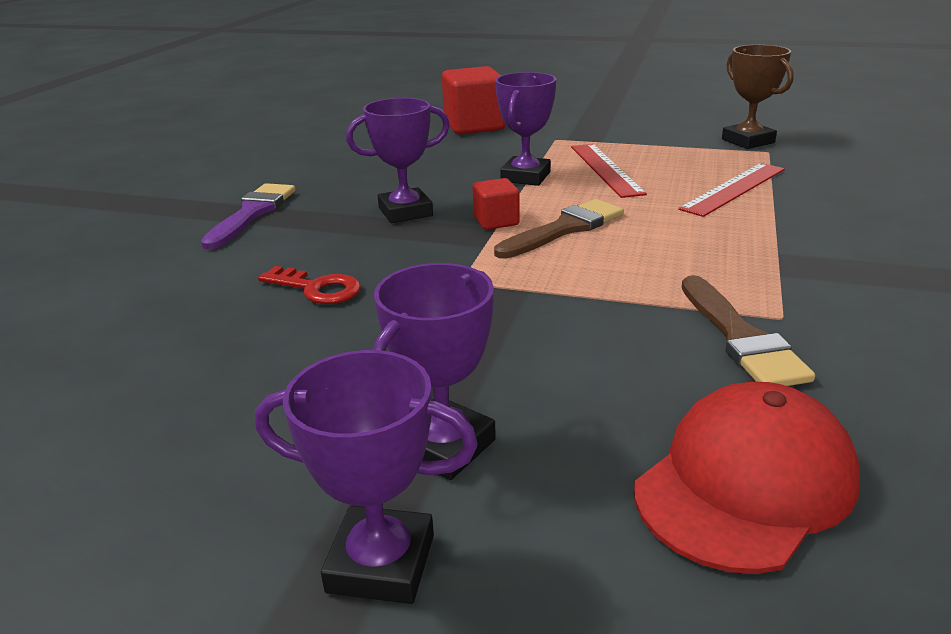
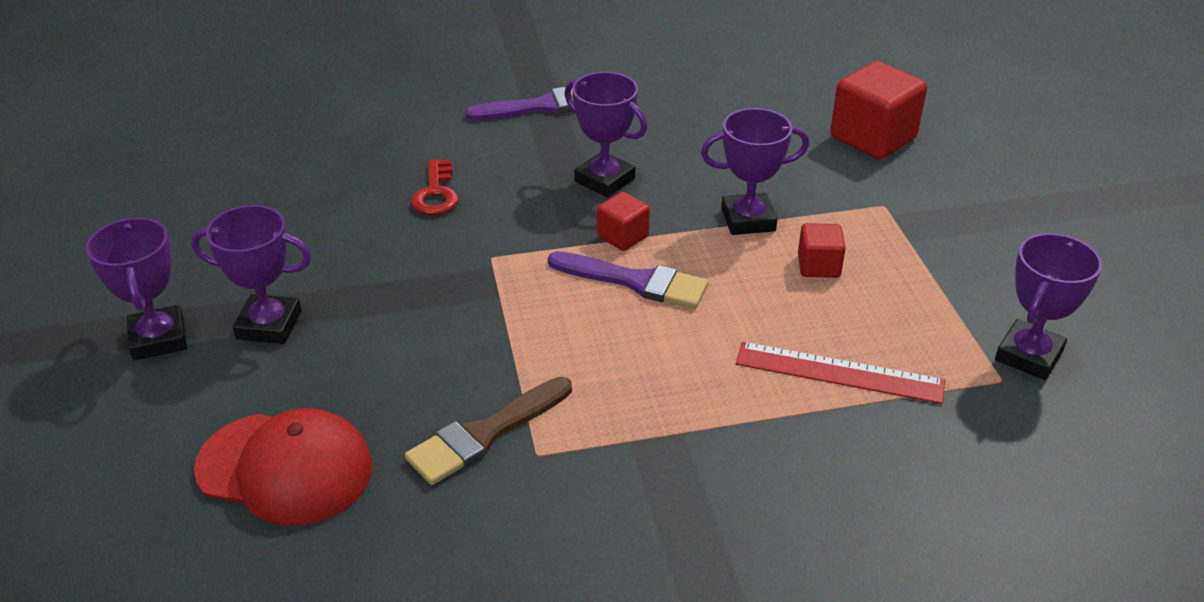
camera: 60 degrees right, 10 degrees up
brown brush [494,199,624,259] -> purple brush [548,251,709,308]
red ruler [571,144,647,198] -> red cube [798,223,846,278]
brown trophy [722,45,794,149] -> purple trophy [995,233,1102,380]

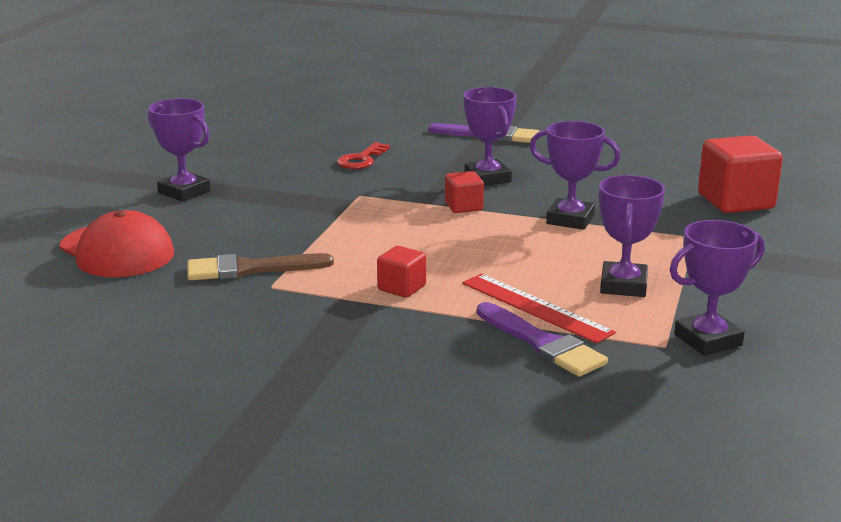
camera: 30 degrees right, 15 degrees down
purple trophy [86,218,187,361] -> purple trophy moved to [599,175,665,297]
purple brush [548,251,709,308] -> purple brush moved to [477,302,608,377]
red cube [798,223,846,278] -> red cube moved to [377,246,426,298]

